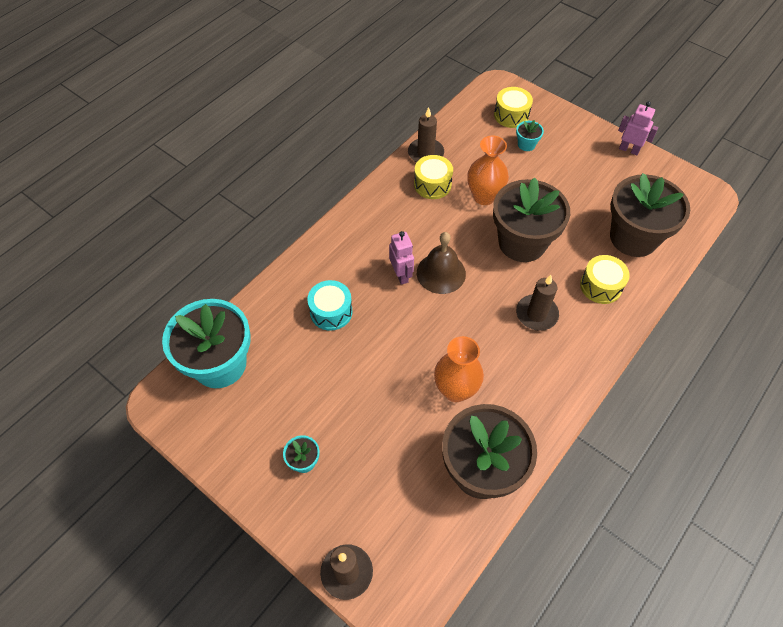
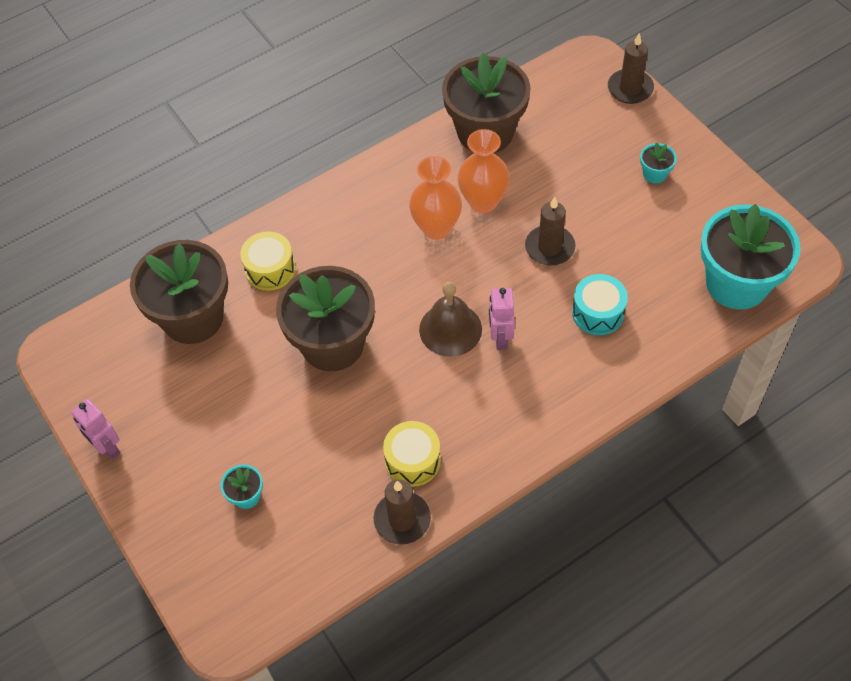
camera: 160 degrees left, 0 degrees up
orange vase [467,136,509,205] -> orange vase moved to [409,156,462,240]
yellow drum [494,87,533,128] -> none
brown candle [516,275,559,331] -> brown candle moved to [525,197,576,266]

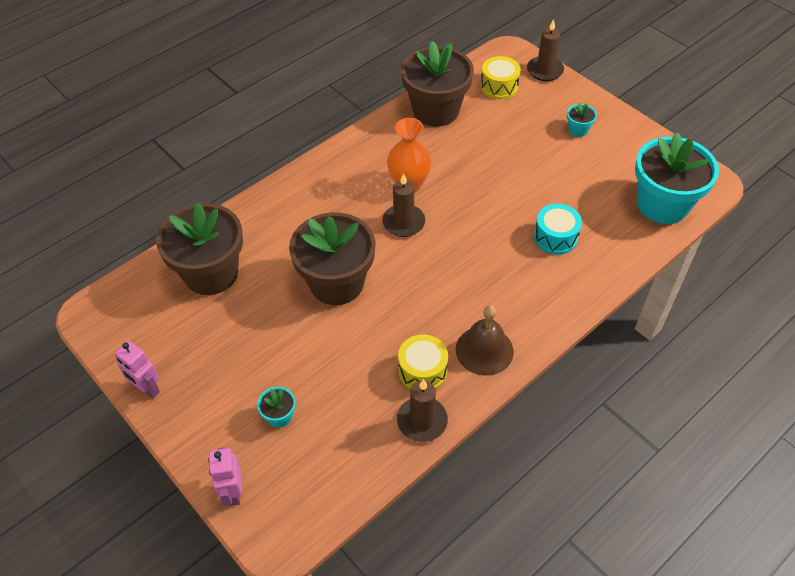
camera: 10 degrees left, 5 degrees down
yellow drum [240,231,296,291] -> yellow drum moved to [481,56,521,99]
brown bell [419,282,482,357] -> brown bell moved to [456,305,514,376]
orange vase [458,129,510,213] -> none
pink robot [489,288,515,350] -> pink robot moved to [208,447,242,506]
brown candle [525,197,576,266] -> brown candle moved to [382,173,425,237]

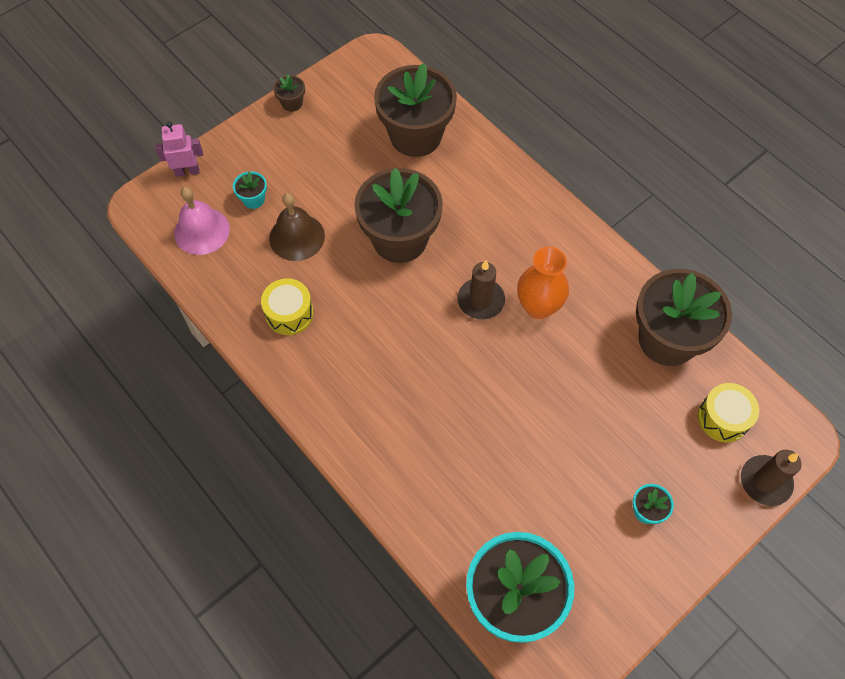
camera: 90 degrees right, 10 degrees up
pink robot [115,341,160,399] -> brown flower pot [273,75,305,112]
brown candle [397,379,448,442] -> none
brown bell [456,305,514,376] -> brown bell moved to [269,193,325,261]
turquoise drum [534,204,582,255] -> none
none -> pink bell [174,187,230,255]

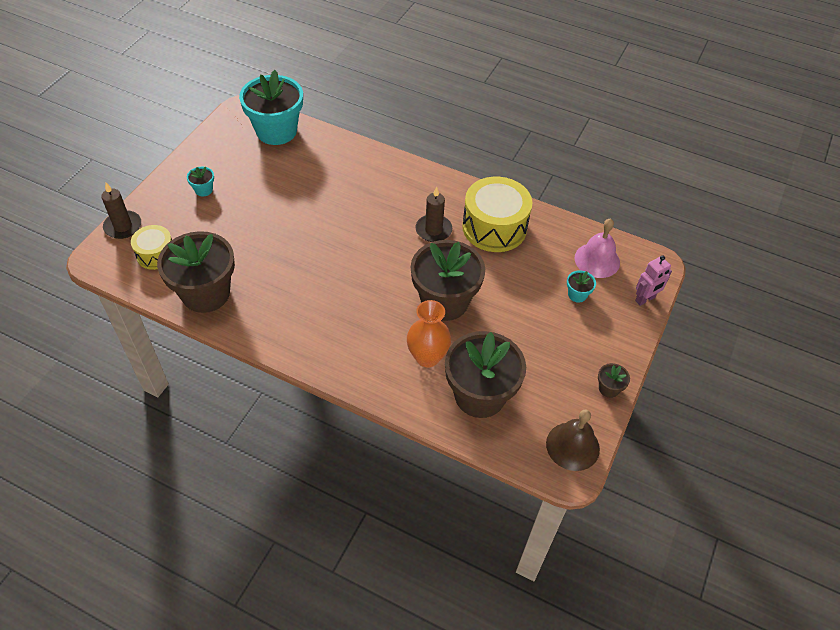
camera: 155 degrees right, 10 degrees down
yellow drum [261,278,314,335] -> yellow drum [462,177,532,252], size x1.76
brown bell [269,193,325,261] -> brown bell moved to [546,410,600,471]
brown candle [457,260,505,320] -> brown candle moved to [415,187,452,242]
orange vase [517,247,569,319] -> orange vase moved to [407,300,451,368]

